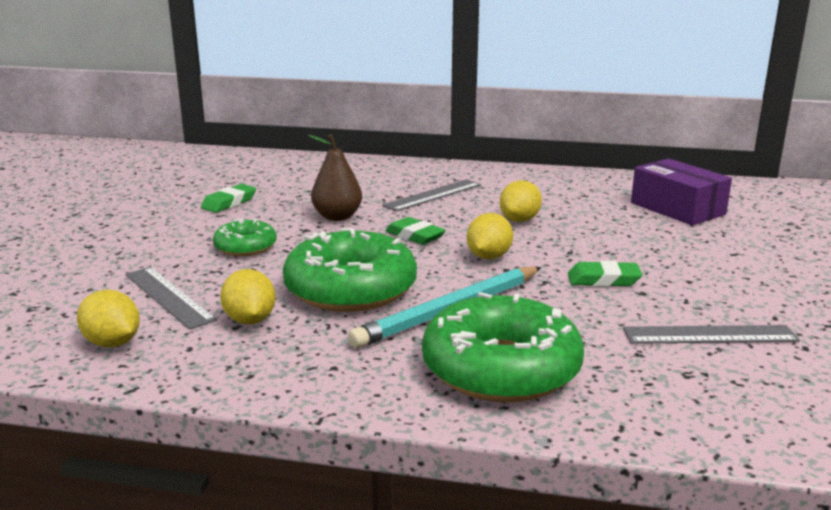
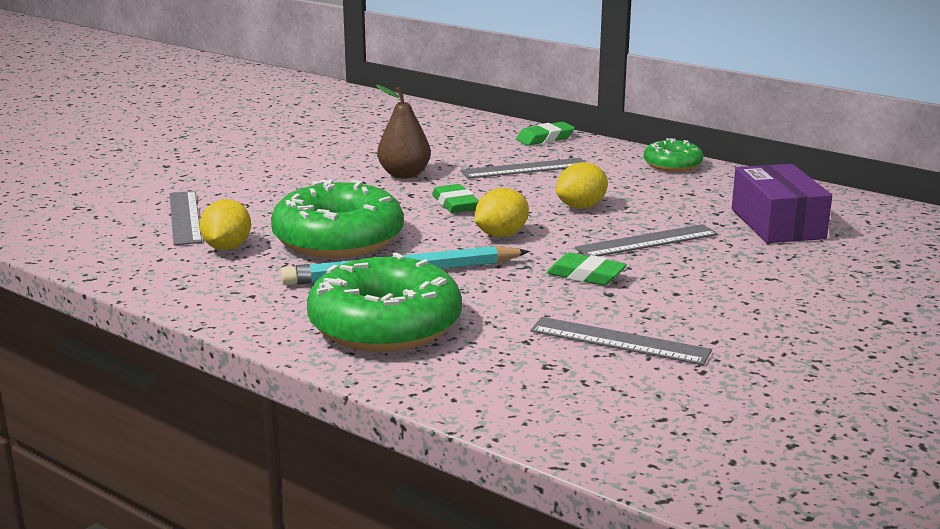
camera: 25 degrees right, 0 degrees up
yellow lemon [77,290,140,347] -> none
green eraser [201,184,256,213] -> green eraser moved to [516,122,575,146]
green donut [213,219,277,256] -> green donut moved to [644,138,703,172]
none -> grey ruler [575,224,718,256]

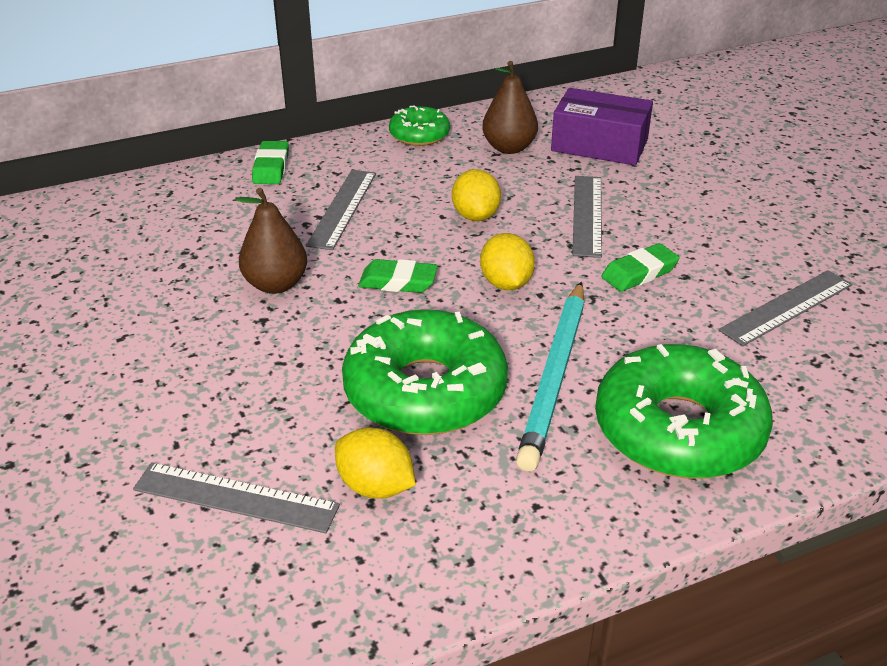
camera: 60 degrees left, 15 degrees up
none -> brown pear [482,61,538,154]

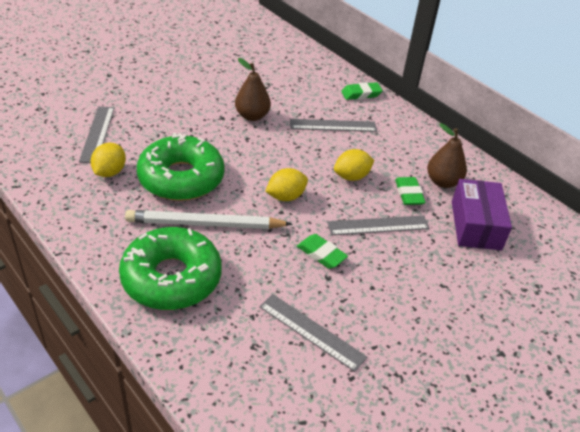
camera: 70 degrees right, 5 degrees up
green eraser [358,259,438,293] -> green eraser moved to [395,177,426,205]
green donut [389,105,450,146] -> none
turquoise pencil [516,282,584,471] -> white pencil [125,210,292,229]

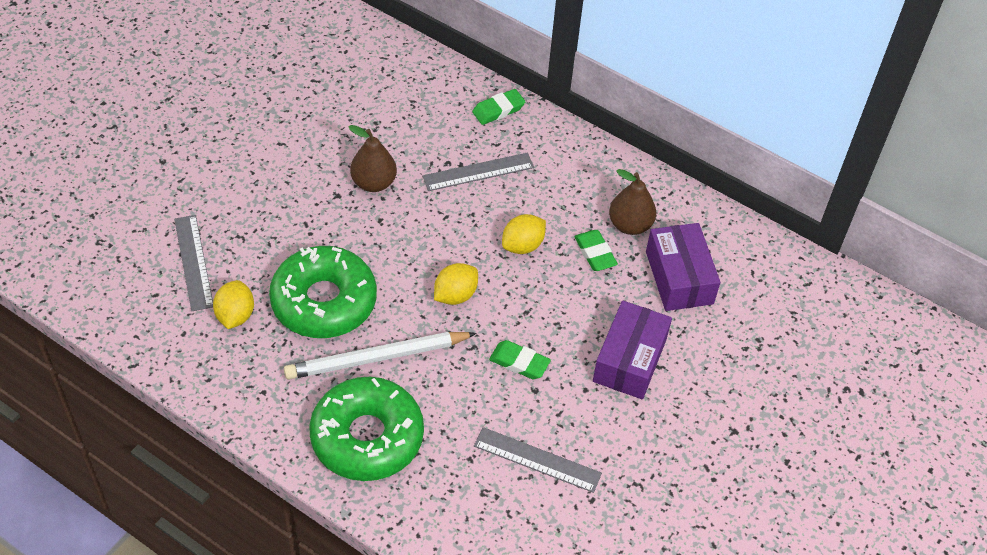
camera: 15 degrees left, 10 degrees up
grey ruler [327,215,430,236] -> none
none -> purple box [593,300,672,399]

